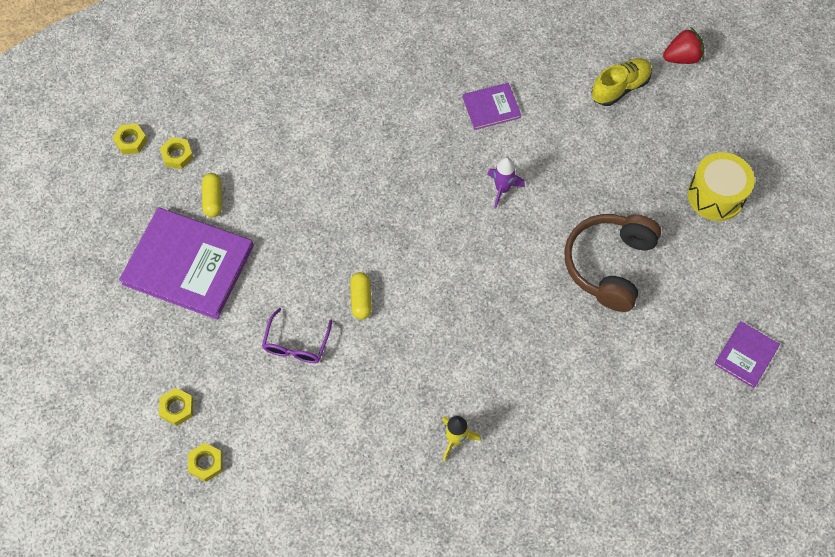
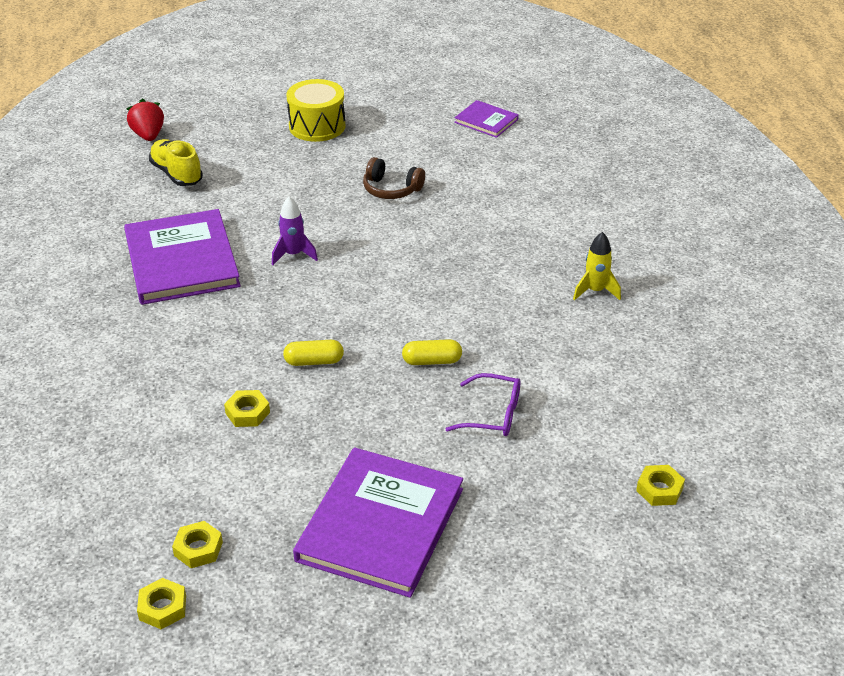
camera: 90 degrees left, 25 degrees down
yellow nut [159,388,194,426] -> yellow nut moved to [224,390,270,427]
yellow capsule [202,173,222,217] -> yellow capsule moved to [283,340,344,366]
purple book [463,83,521,130] -> purple book [124,209,241,305], size x2.02
brown headphones [564,214,661,312] -> brown headphones [363,157,425,199], size x0.59

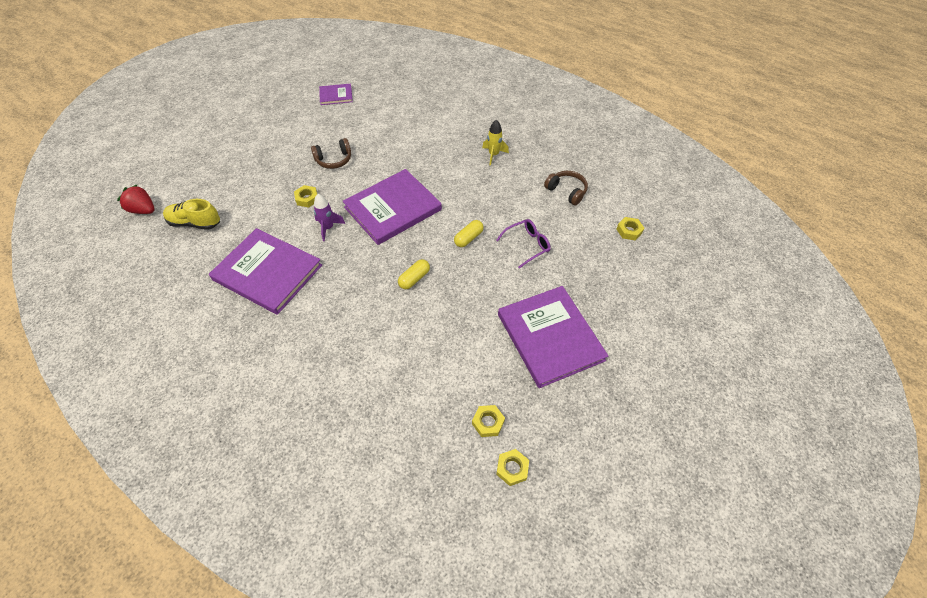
camera: 45 degrees left, 15 degrees up
yellow nut [224,390,270,427] -> yellow nut moved to [294,185,317,208]
yellow drum [287,79,346,142] -> none
none -> purple book [343,169,442,245]
none -> brown headphones [544,171,588,205]

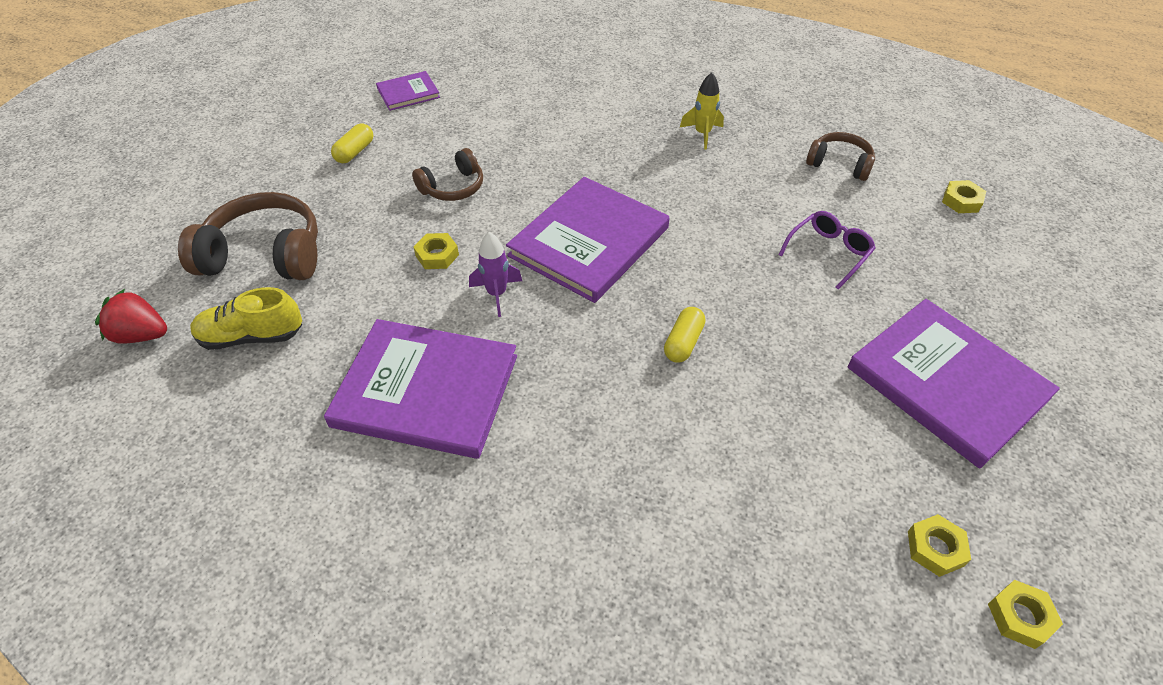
camera: 15 degrees left, 5 degrees down
yellow capsule [454,220,484,247] -> yellow capsule moved to [331,123,373,163]
none -> brown headphones [178,192,318,280]

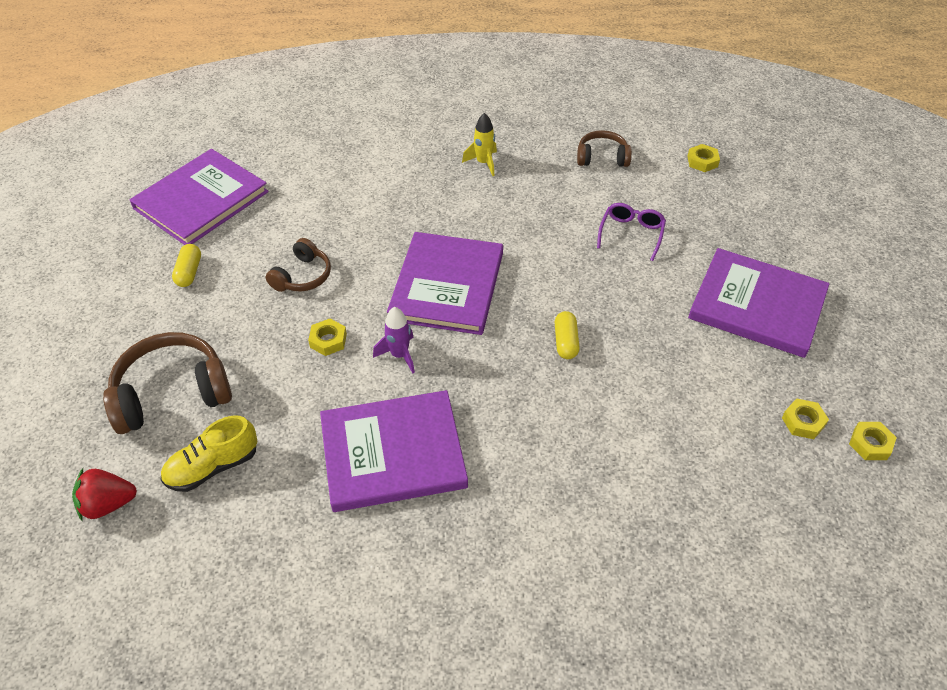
camera: 25 degrees left, 0 degrees up
purple book [376,71,440,111] -> purple book [130,149,269,245], size x2.02

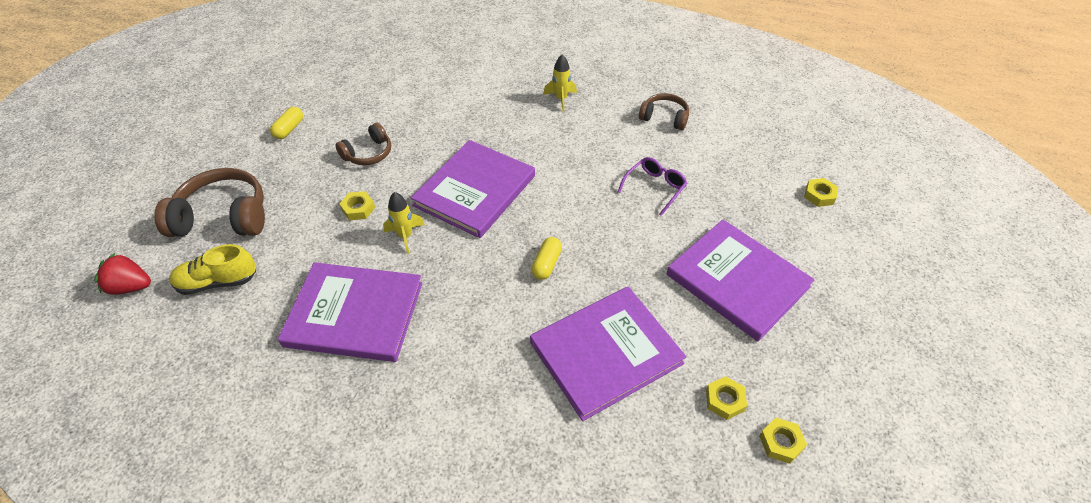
camera: 20 degrees right, 0 degrees up
purple book [130,149,269,245] -> purple book moved to [530,287,686,421]
purple rocket [373,307,415,373] -> yellow rocket [383,192,425,254]
yellow nut [687,144,720,172] -> yellow nut moved to [804,178,838,207]

